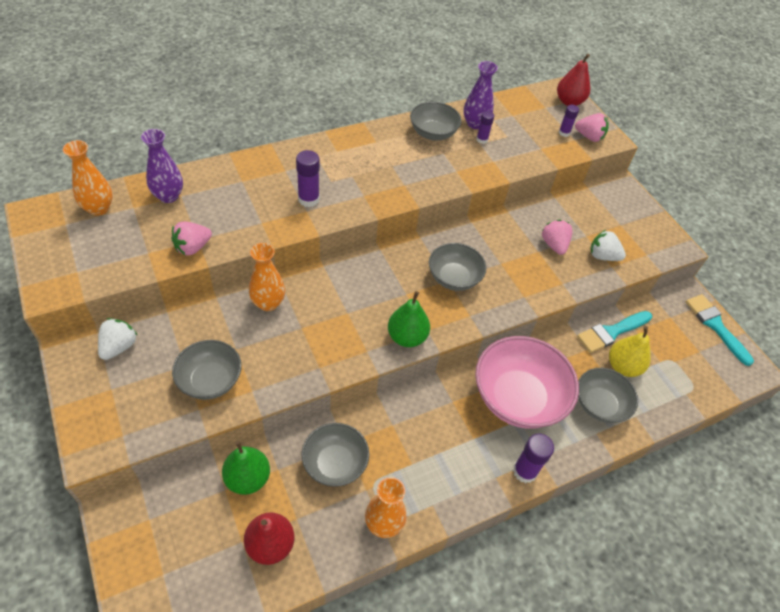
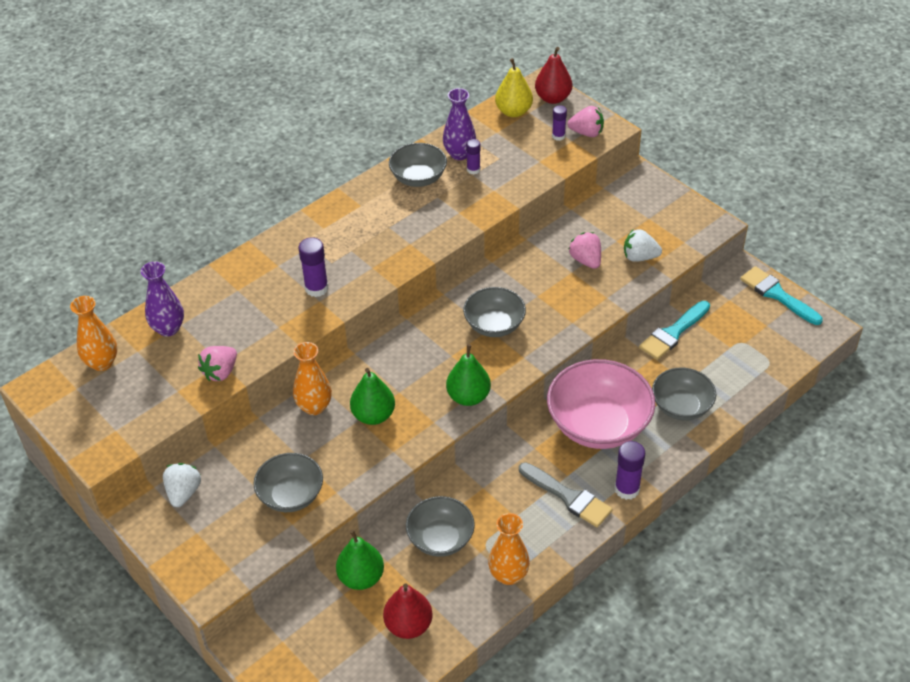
camera: 10 degrees left, 5 degrees down
yellow pear [609,326,651,377] -> yellow pear moved to [495,58,533,117]
none -> green pear [350,368,395,425]
none -> grey brush [519,462,613,527]

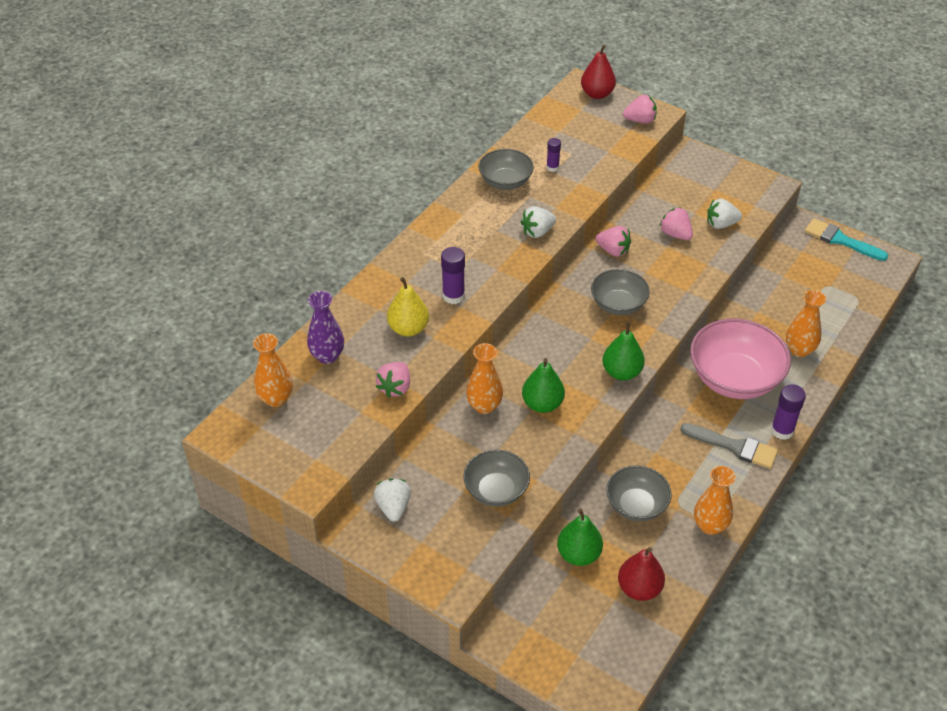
camera: 15 degrees left, 0 degrees up
purple vase [443,88,476,160] -> none
yellow pear [495,58,533,117] -> yellow pear moved to [387,277,429,336]
purple glue stick [552,105,567,141] -> none
turquoise brush [639,301,710,360] -> none
grey bowl [652,368,716,421] -> orange vase [786,290,826,357]
none -> white strawberry [521,206,556,238]
none -> pink strawberry [596,226,631,257]

